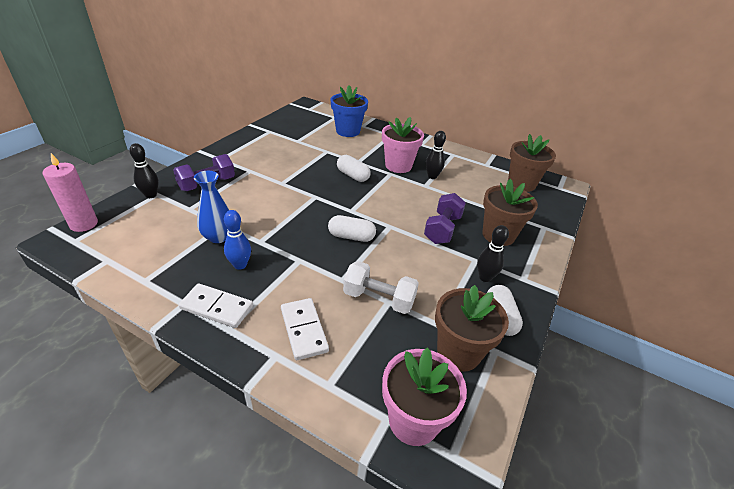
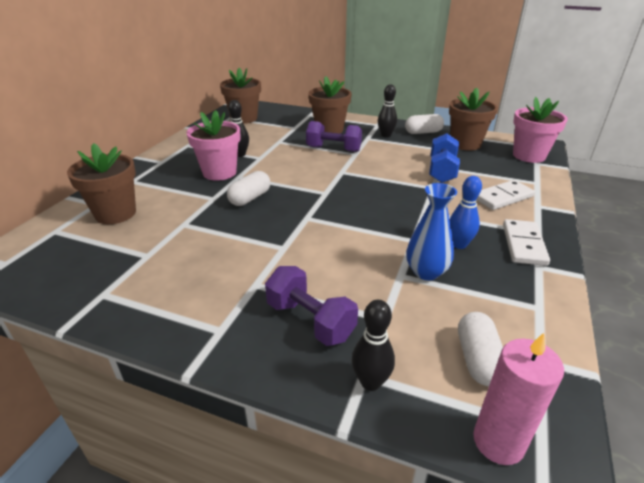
camera: 95 degrees left, 5 degrees down
white capsule [328,215,376,242] -> white capsule moved to [458,312,503,386]
blue flower pot [331,85,368,137] -> brown flower pot [67,143,136,224]
white dumbbell [343,261,419,314] -> blue dumbbell [429,133,460,183]

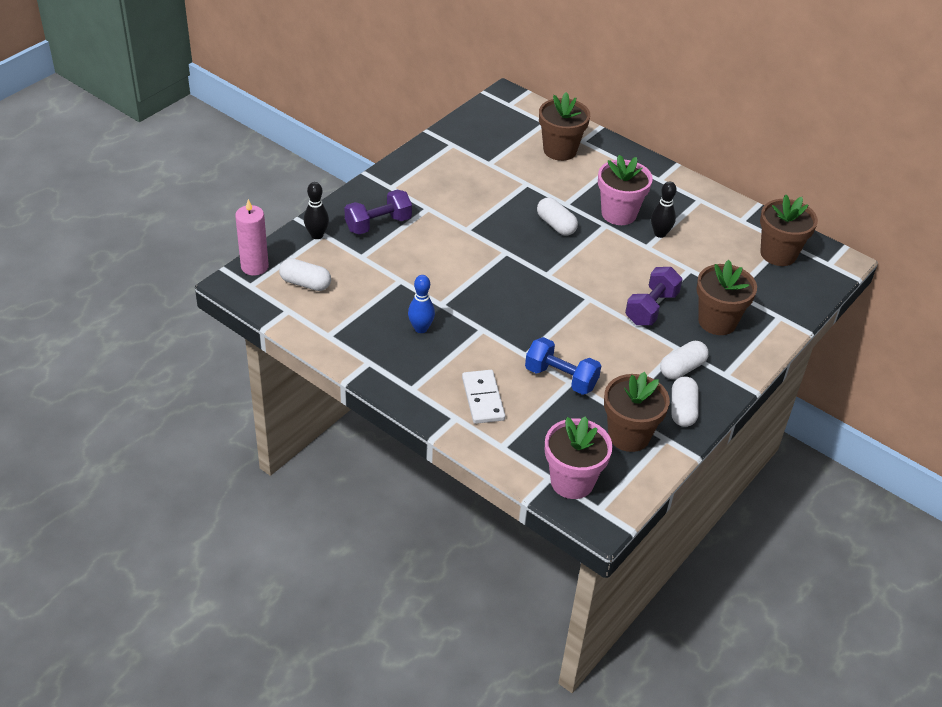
camera: 105 degrees right, 10 degrees up
black bowling pin [378,84,397,138] -> white capsule [660,341,709,379]
blue vase [406,183,457,280] -> none
white domino [503,219,550,266] -> none

